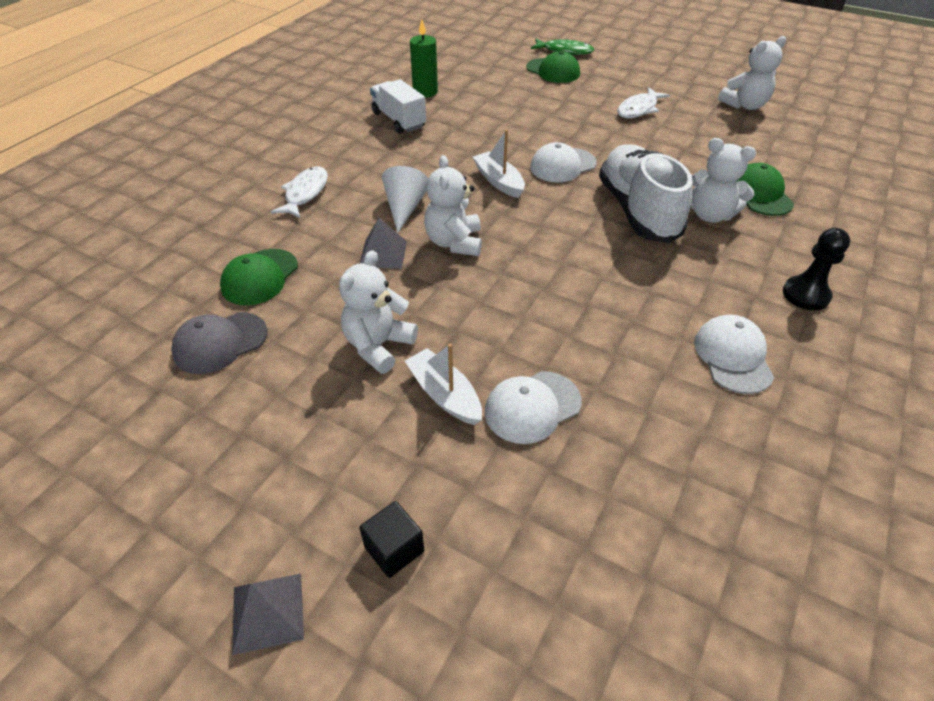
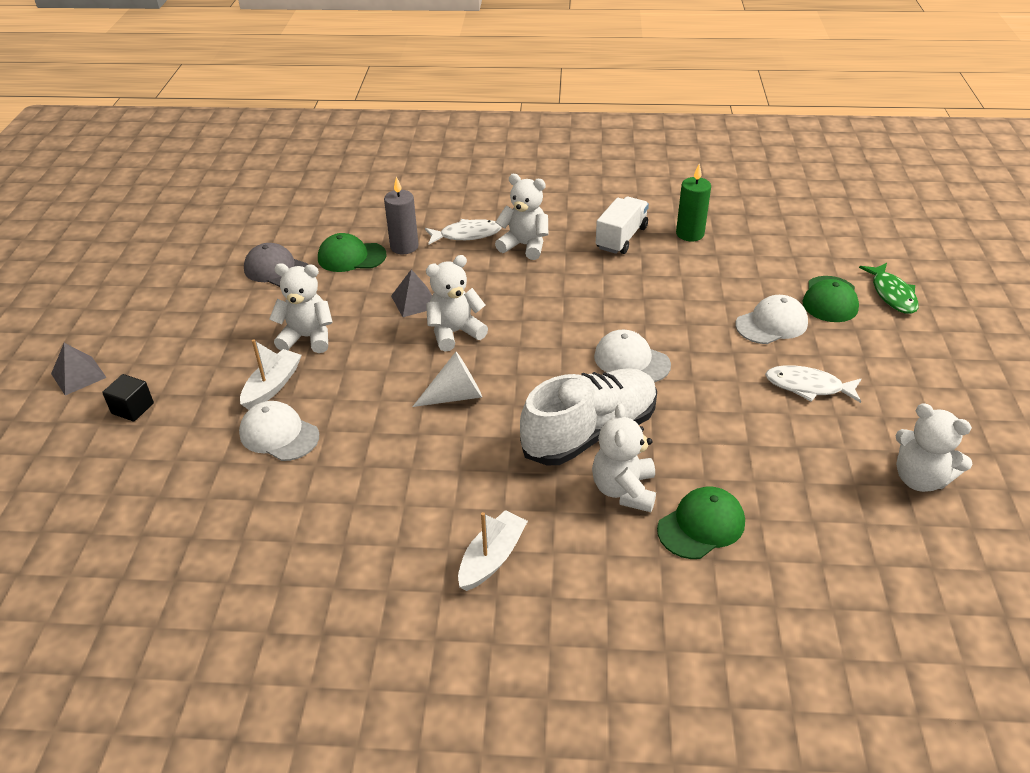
camera: 65 degrees right, 5 degrees down
white cone [382,166,428,233] -> white cone moved to [412,352,482,407]
white boat [473,130,525,198] -> white boat moved to [458,510,528,591]
white cap [694,315,774,394] -> white cap moved to [735,295,808,344]
black pawn [783,228,850,311] -> none
none -> grey candle [384,177,419,254]
none -> white teddy bear [495,174,548,260]

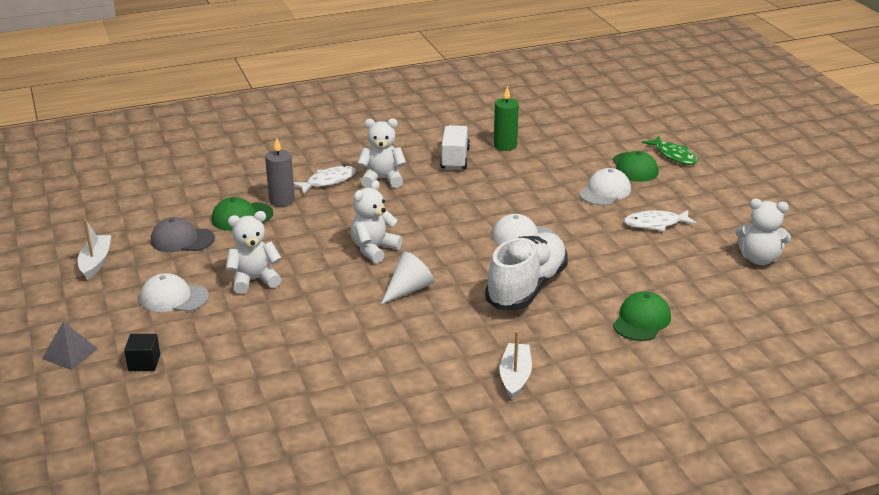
camera: 25 degrees left, 10 degrees down
white cap [239,401,319,461] -> white cap moved to [140,273,209,312]
white boat [240,339,302,410] -> white boat moved to [78,219,111,280]
grey pyramid [391,269,432,317] -> none
white teddy bear [592,403,656,512] -> none

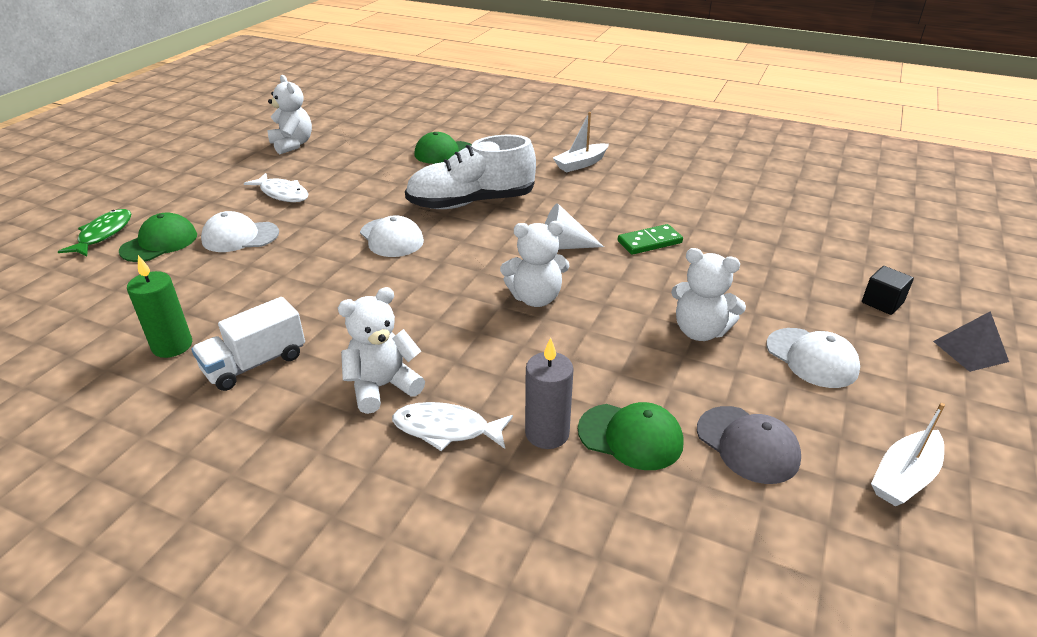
camera: 135 degrees left, 5 degrees up
white teddy bear [357,118,406,188] -> white teddy bear turned 105 degrees clockwise [338,287,425,414]
none -> green domino [618,224,683,255]

